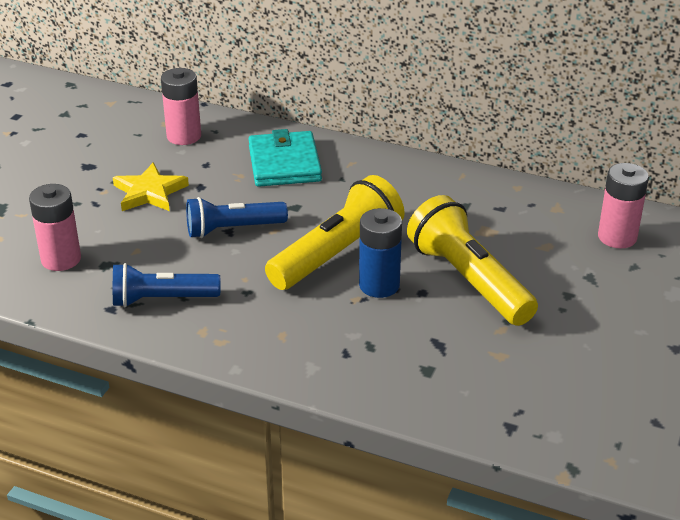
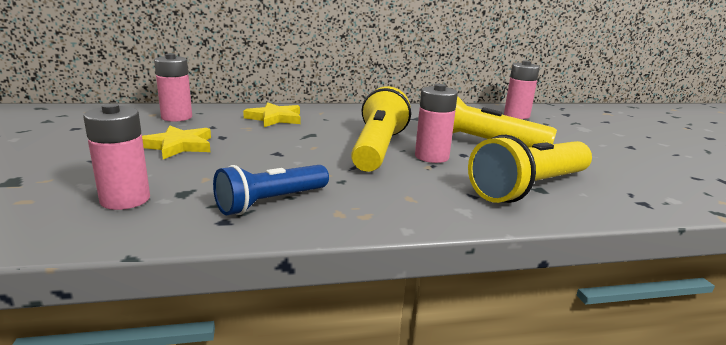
camera: 35 degrees left, 15 degrees down
blue flashlight [186,197,288,238] -> none
turquoise wallet [248,129,322,187] -> yellow star [243,102,301,127]
blue battery [359,208,402,298] -> pink battery [415,84,458,163]
none -> yellow flashlight [468,135,592,203]

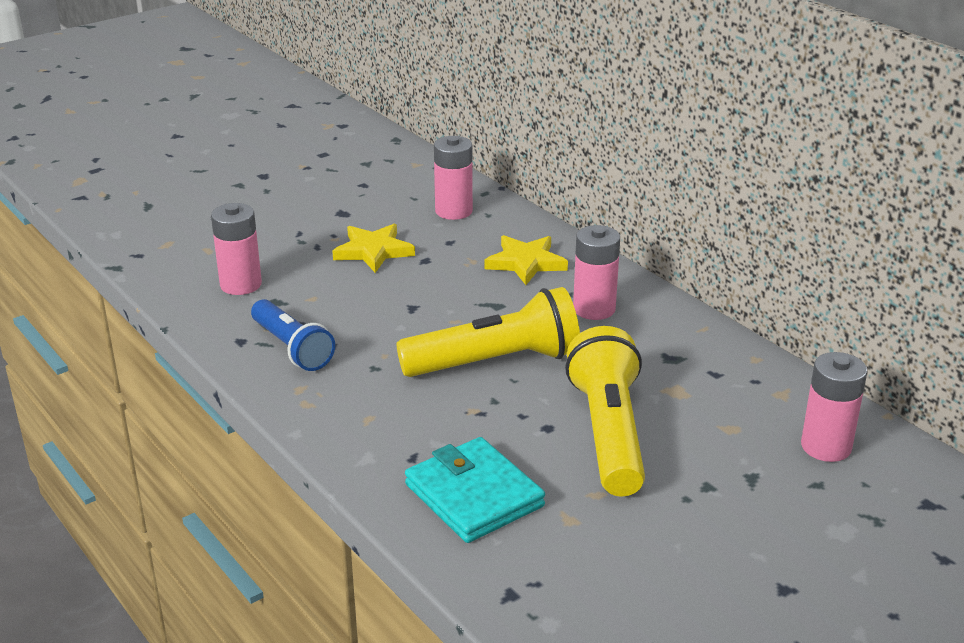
camera: 65 degrees right, 10 degrees up
blue flashlight [213,165,329,215] -> blue flashlight turned 150 degrees counterclockwise [251,299,335,371]
pink battery [415,84,458,163] -> pink battery moved to [573,225,620,320]
yellow flashlight [468,135,592,203] -> turquoise wallet [405,437,545,543]

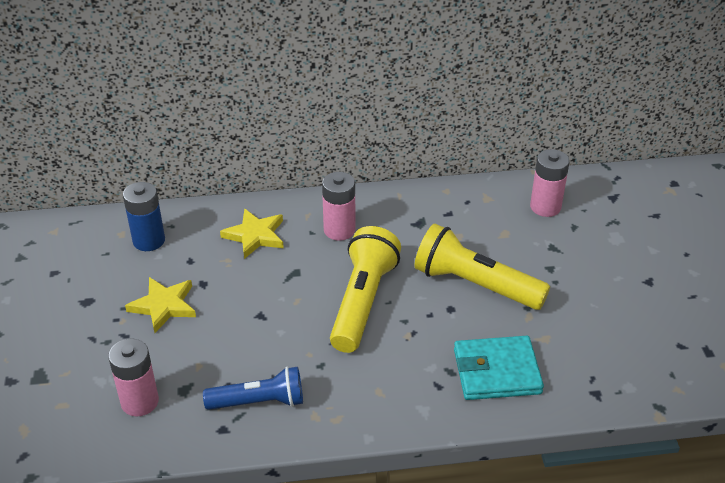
camera: 60 degrees left, 10 degrees up
pink battery [434,136,473,220] -> blue battery [123,182,165,251]

